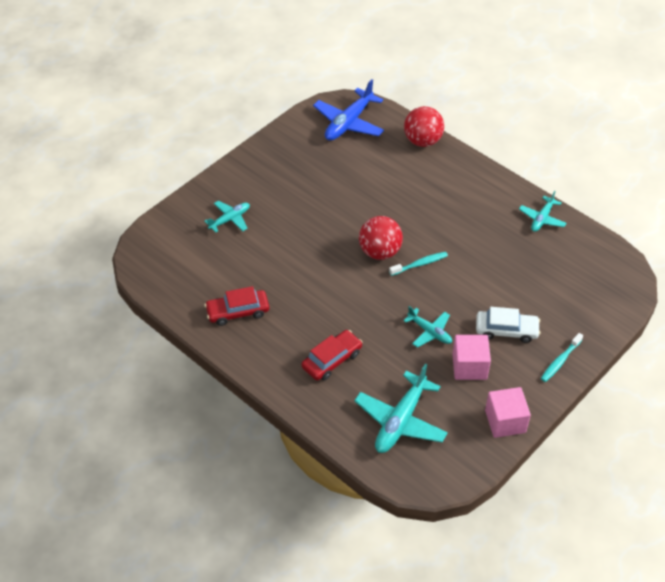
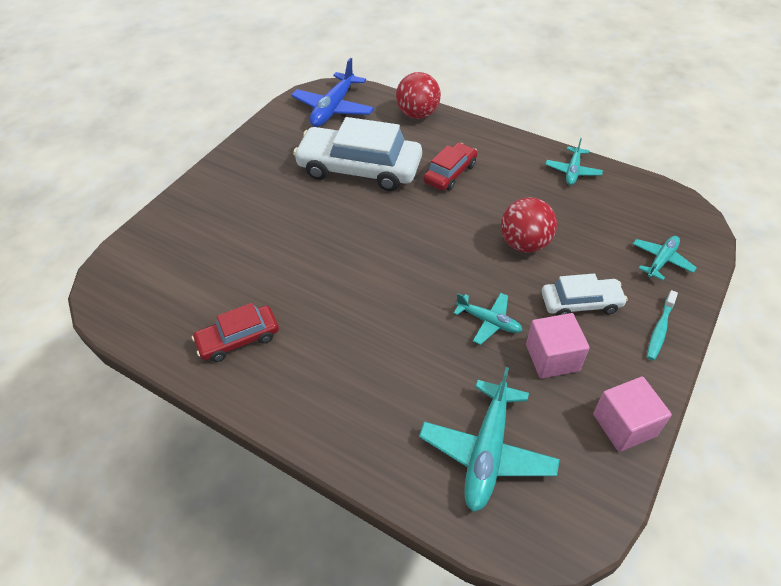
camera: 10 degrees left, 0 degrees up
turquoise plane [204,200,250,232] -> turquoise plane moved to [633,236,697,281]
red car [301,330,362,381] -> red car moved to [423,143,478,191]
red ball [359,216,403,260] -> red ball moved to [501,197,557,253]
turquoise toothbrush [389,252,448,276] -> none
none -> white car [293,117,422,191]

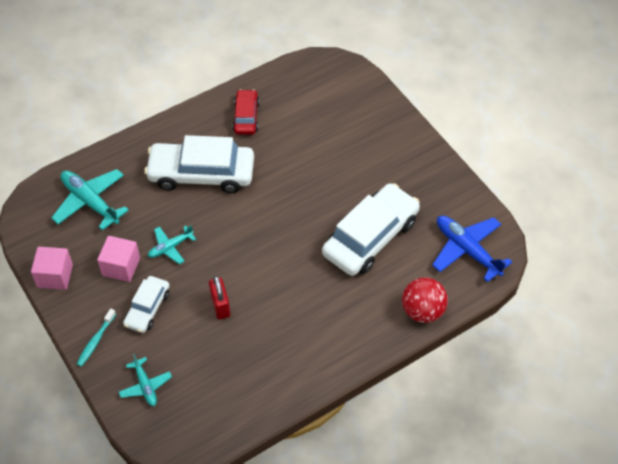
camera: 115 degrees right, 5 degrees up
red car [423,143,478,191] -> none
red ball [501,197,557,253] -> red padlock [209,276,230,320]
turquoise plane [545,138,603,185] -> none
turquoise toothbrush [647,290,678,360] -> turquoise toothbrush turned 120 degrees counterclockwise [77,309,116,367]
none -> white car [144,135,254,193]

